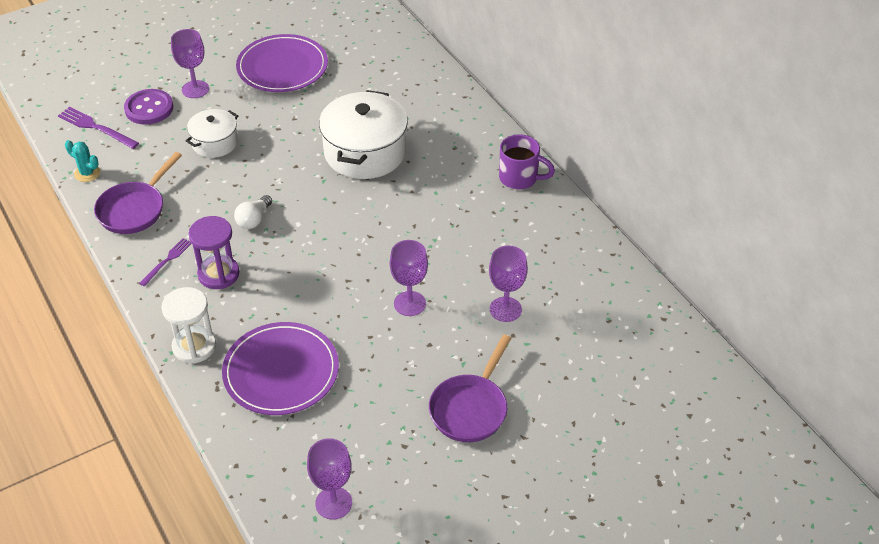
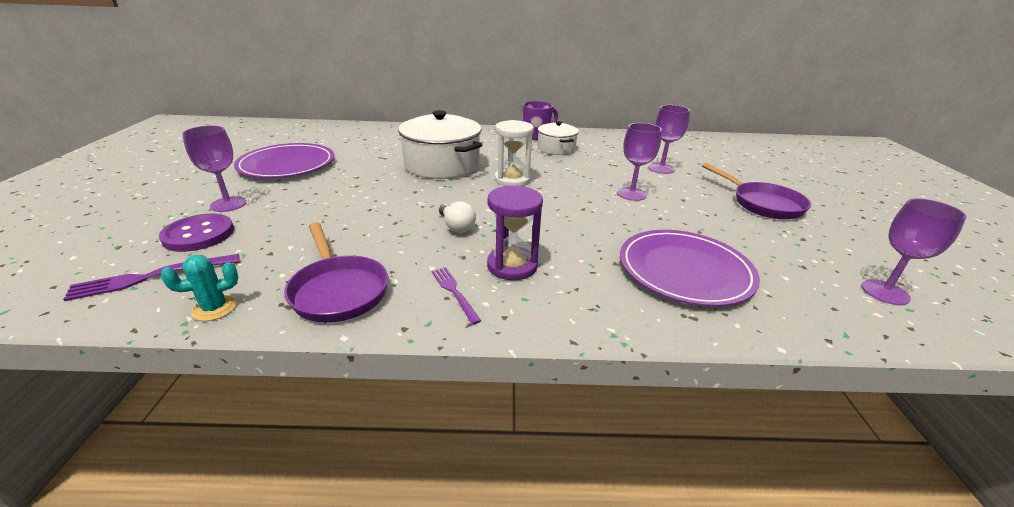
camera: 60 degrees left, 15 degrees down
white hourglass [161,287,216,364] -> white hourglass moved to [494,120,534,186]
white pot [186,109,238,158] -> white pot moved to [538,121,579,155]

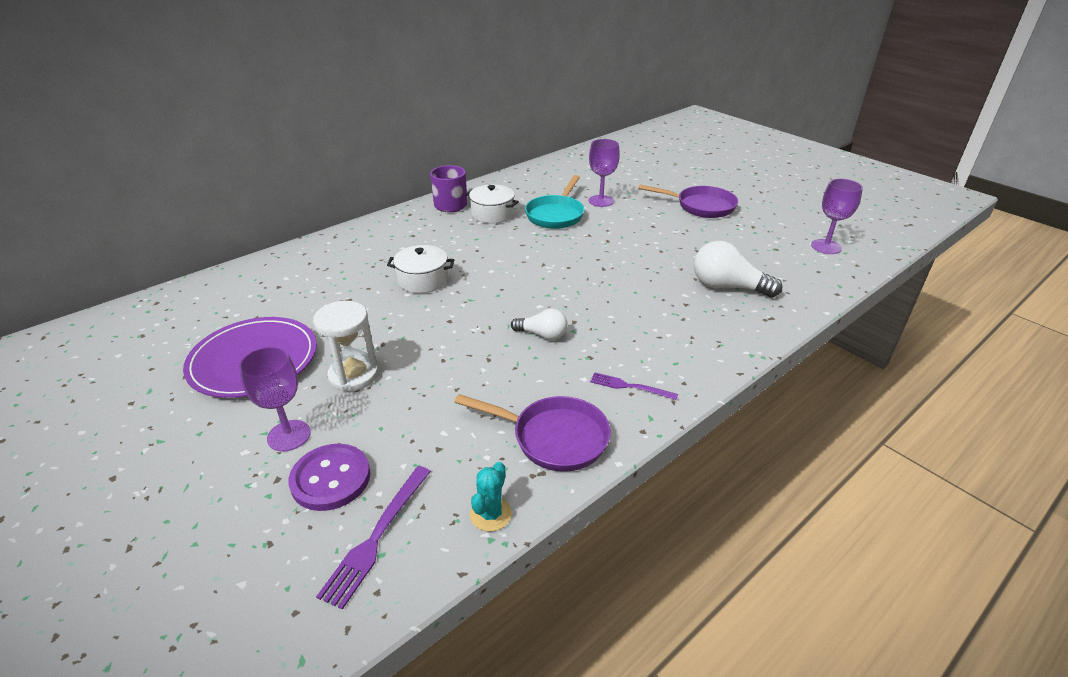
camera: 40 degrees left, 5 degrees up
white pot [398,110,482,179] -> white pot [387,245,454,293], size x0.57
purple hourglass [487,186,543,280] -> none
white hourglass [494,120,534,186] -> white hourglass moved to [313,301,378,392]
purple goblet [617,123,662,201] -> none
purple plate [620,230,760,306] -> white light bulb [694,241,782,297]
none -> turquoise pan [525,175,585,229]

